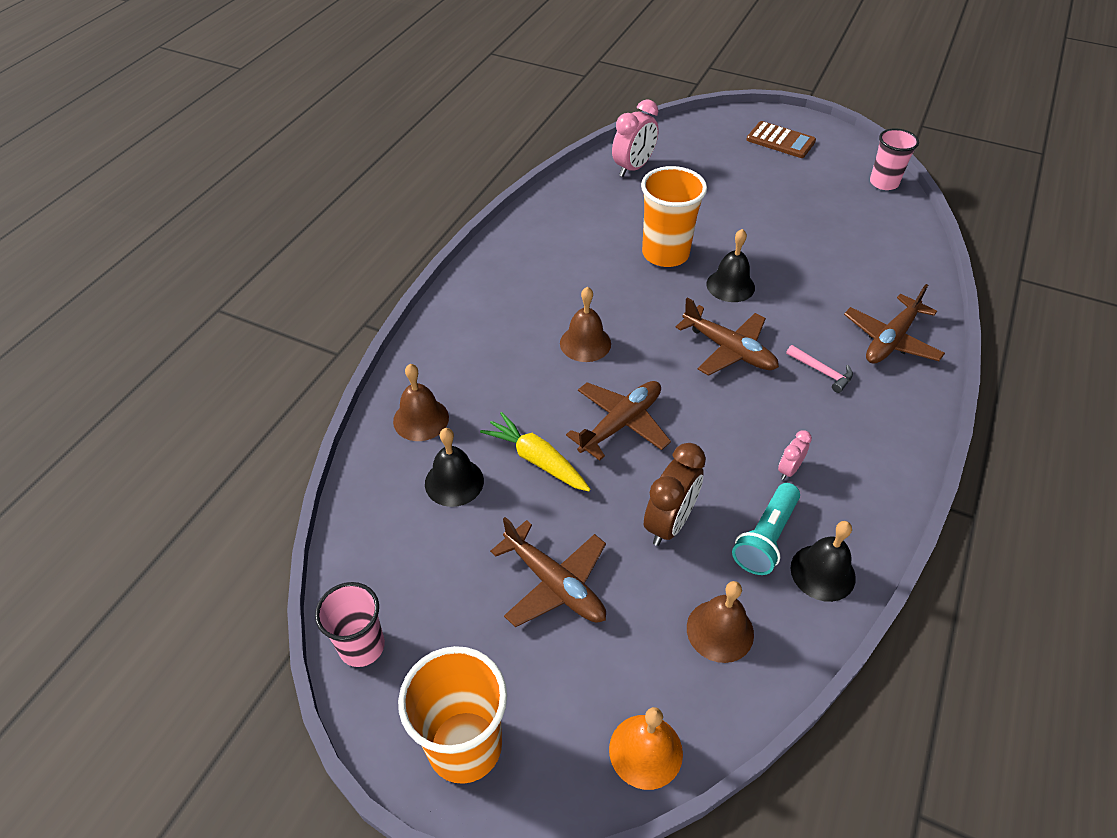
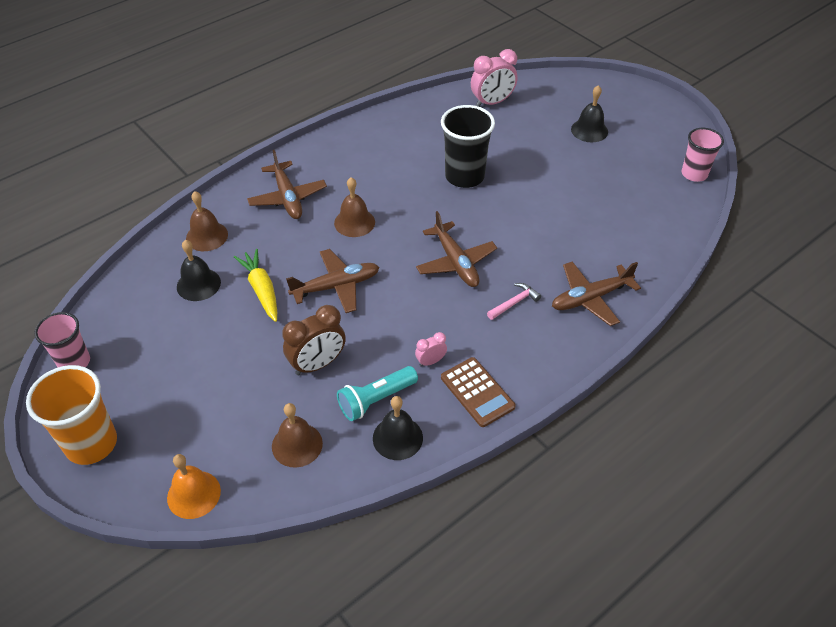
camera: 25 degrees right, 0 degrees up
brown plane [490,517,606,627] -> brown plane moved to [247,150,327,219]
orange cup [641,166,707,267] -> black cup [441,105,495,188]
black bell [707,229,755,302] -> black bell moved to [571,85,608,142]
brown calculator [746,121,816,158] -> brown calculator moved to [441,357,516,427]
pink hammer [786,345,853,393] -> pink hammer turned 105 degrees counterclockwise [487,283,541,320]

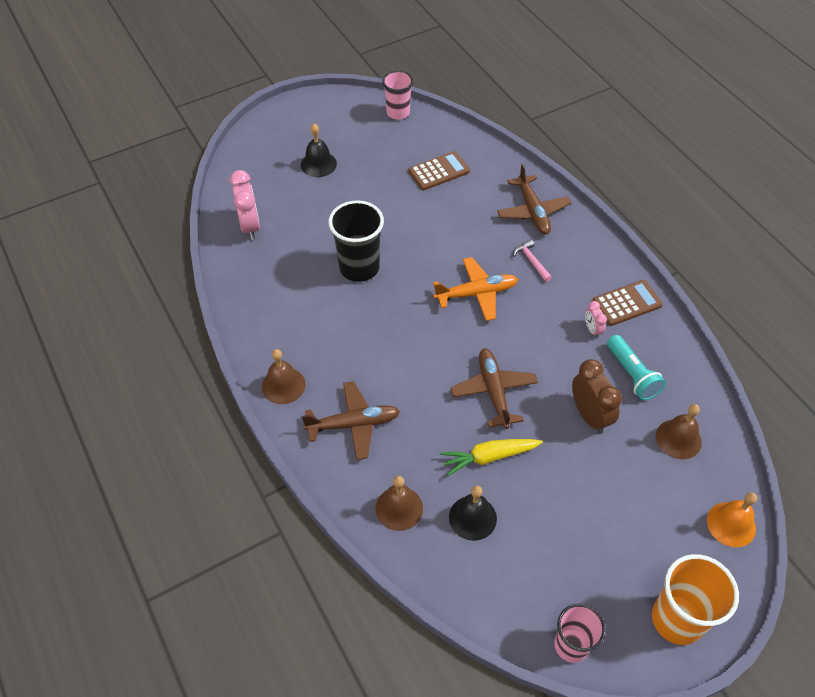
camera: 80 degrees left, 5 degrees up
brown bell [334,177,375,237] -> brown bell moved to [262,349,305,404]
black bell [373,396,423,460] -> none
brown plane [416,211,497,287] -> orange plane [433,257,518,321]
none -> brown calculator [408,151,470,190]

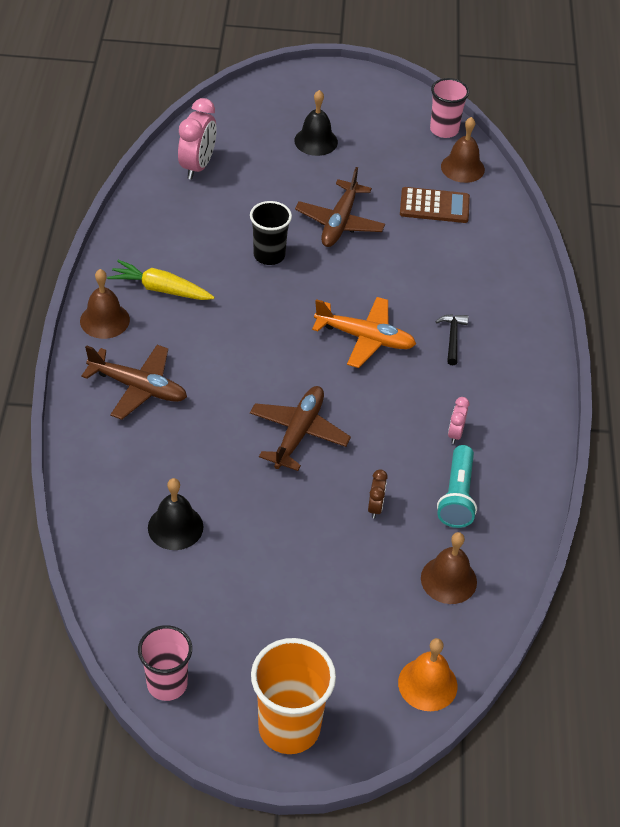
camera: 30 degrees right, 5 degrees down
black cup [329,200,384,282] -> black cup [250,201,292,265], size x0.66
brown bell [375,476,423,531] -> brown bell moved to [441,117,485,183]
yellow carrot [439,439,543,476] -> yellow carrot moved to [107,260,214,300]
brown plane [497,164,571,234] -> brown plane moved to [295,167,385,247]
pink hammer [513,240,552,282] -> black hammer [435,314,468,365]
brown clock [572,359,622,434] -> brown clock [368,469,388,519], size x0.52
brown calculator [593,280,663,326] -> none

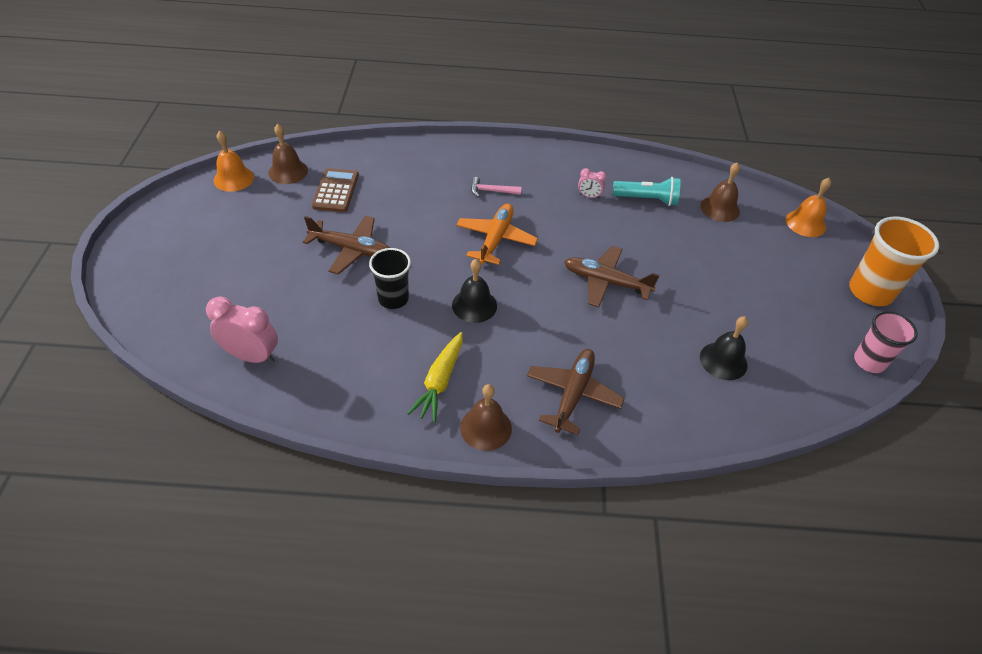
camera: 90 degrees left, 0 degrees up
black bell [294,90,338,156] -> black bell moved to [452,259,497,323]
brown clock [368,469,388,519] -> none
pink cup [430,78,469,138] -> orange bell [214,130,254,192]
black hammer [435,314,468,365] -> pink hammer [471,177,521,197]

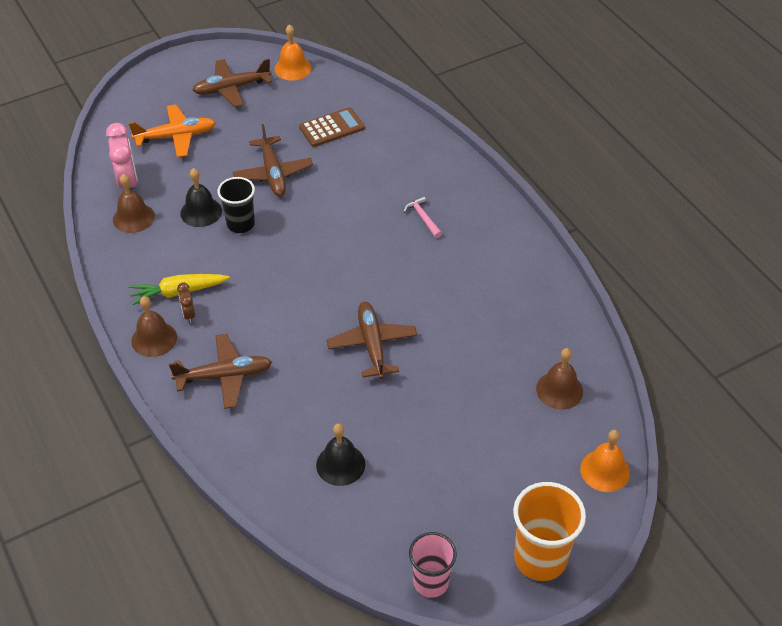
camera: 60 degrees right, 0 degrees up
brown bell [269,124,308,184] -> brown bell moved to [113,174,155,233]
black bell [452,259,497,323] -> black bell moved to [180,168,222,227]
orange plane [456,203,538,265] -> orange plane moved to [129,104,216,157]
pink clock [578,168,606,199] -> none
turquoise flashlight [613,177,681,206] -> none
none -> brown clock [177,282,195,323]
none -> brown plane [192,59,272,107]

